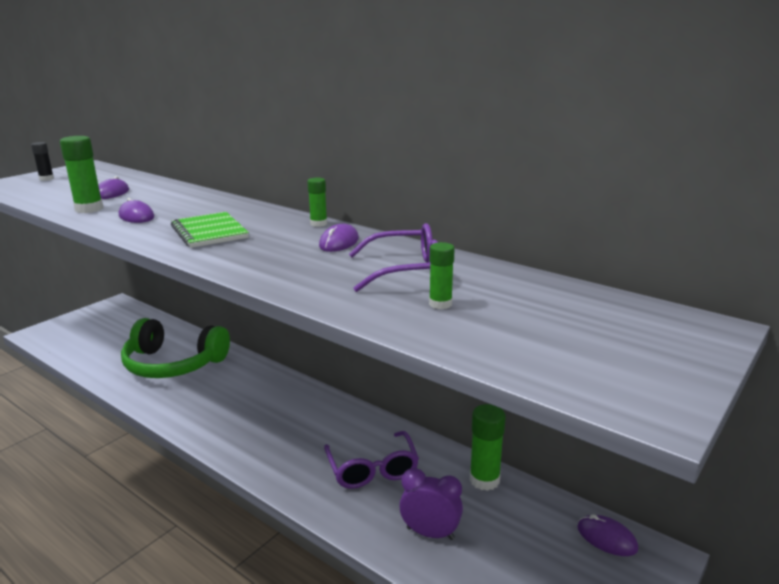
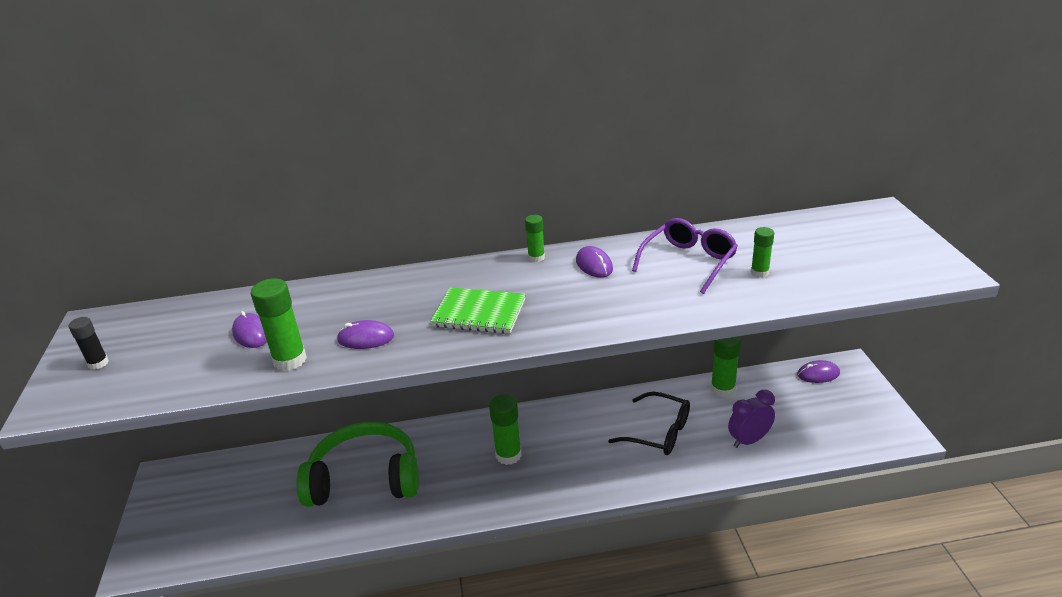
camera: 45 degrees left, 10 degrees up
green headphones [121,318,230,378] -> green headphones turned 150 degrees counterclockwise [296,422,419,507]
purple glasses [324,431,419,489] -> black glasses [608,392,690,455]
none -> green glue stick [489,394,522,465]

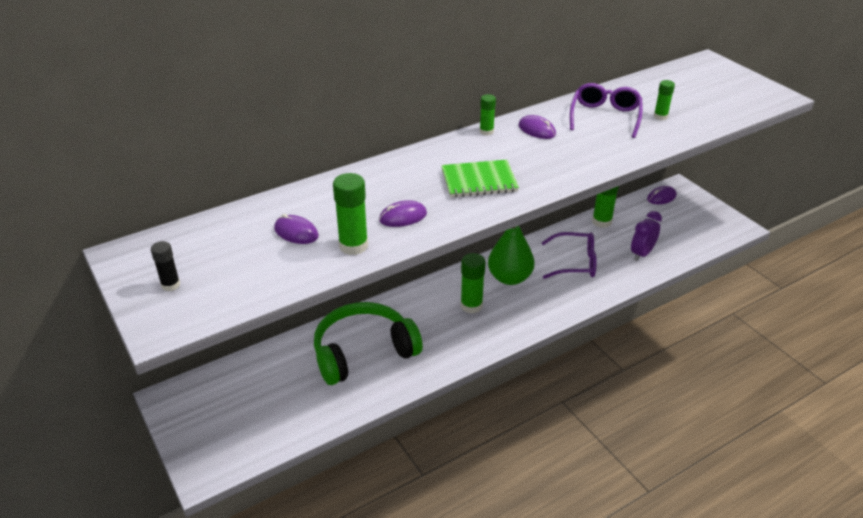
camera: 25 degrees left, 5 degrees up
black glasses [608,392,690,455] -> purple glasses [542,232,596,279]
none -> green pear [488,226,534,285]

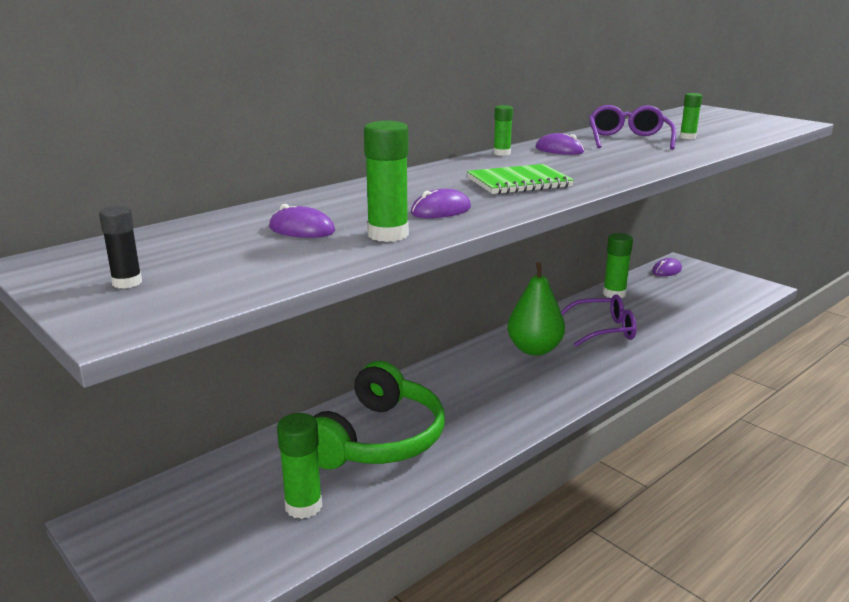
camera: 10 degrees left, 15 degrees down
green headphones [314,302,423,385] -> green headphones turned 150 degrees clockwise [313,361,445,469]
green glue stick [461,253,486,314] -> green glue stick moved to [277,413,322,519]
purple clock [631,211,662,261] -> none

